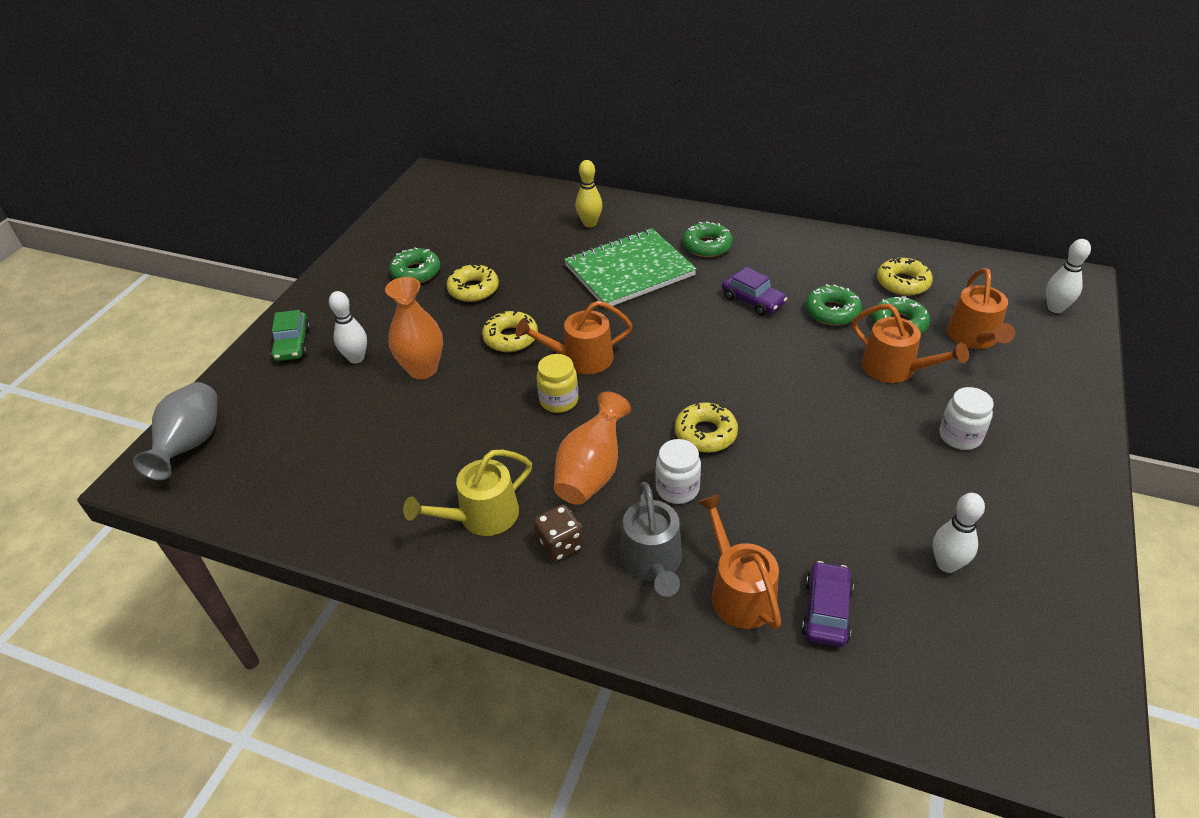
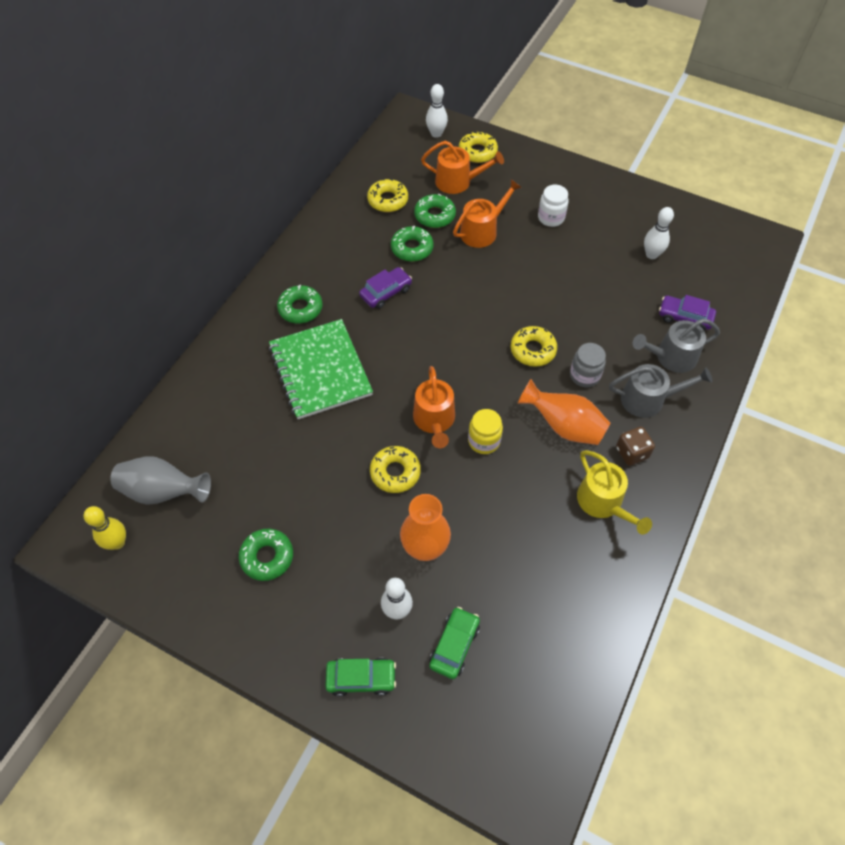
camera: 85 degrees left, 15 degrees up
grey vase [133,382,217,480] -> grey vase moved to [110,457,211,504]
yellow donut [446,263,499,302] -> yellow donut moved to [459,132,498,163]
yellow bowling pin [576,160,603,227] -> yellow bowling pin moved to [84,506,126,550]
white jar [655,439,701,504] -> grey jar [570,343,606,387]
orange watering can [698,494,781,629] -> grey watering can [633,319,720,373]
none -> green car [429,607,480,679]

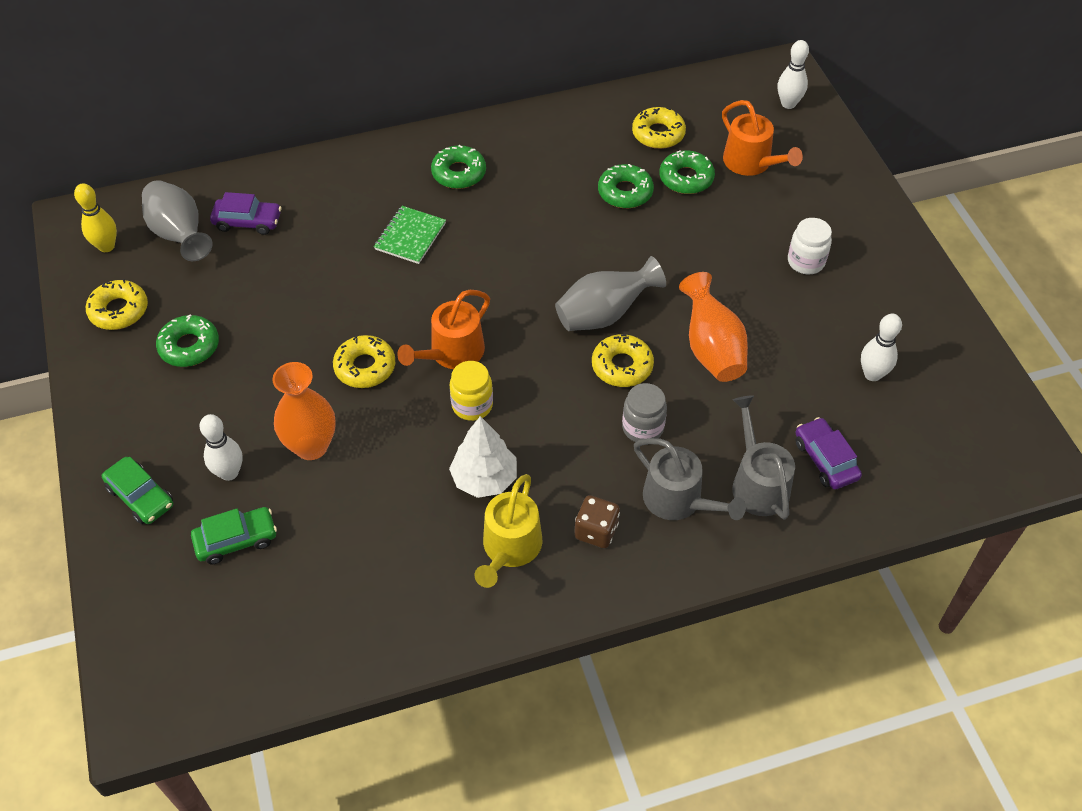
camera: 45 degrees right, 5 degrees down
green notebook [269,319,373,419] -> green notebook [374,206,446,264], size x0.53
purple car [359,267,412,309] -> purple car moved to [210,192,282,235]
orange watering can [453,179,522,248] -> none
yellow donut [459,132,498,163] -> yellow donut moved to [86,279,148,330]
orange vase [518,379,610,445] -> orange vase moved to [679,272,748,382]
grey watering can [633,319,720,373] -> grey watering can turned 45 degrees clockwise [732,395,795,519]
none -> white tree [449,416,517,498]
none -> grey vase [555,256,666,331]

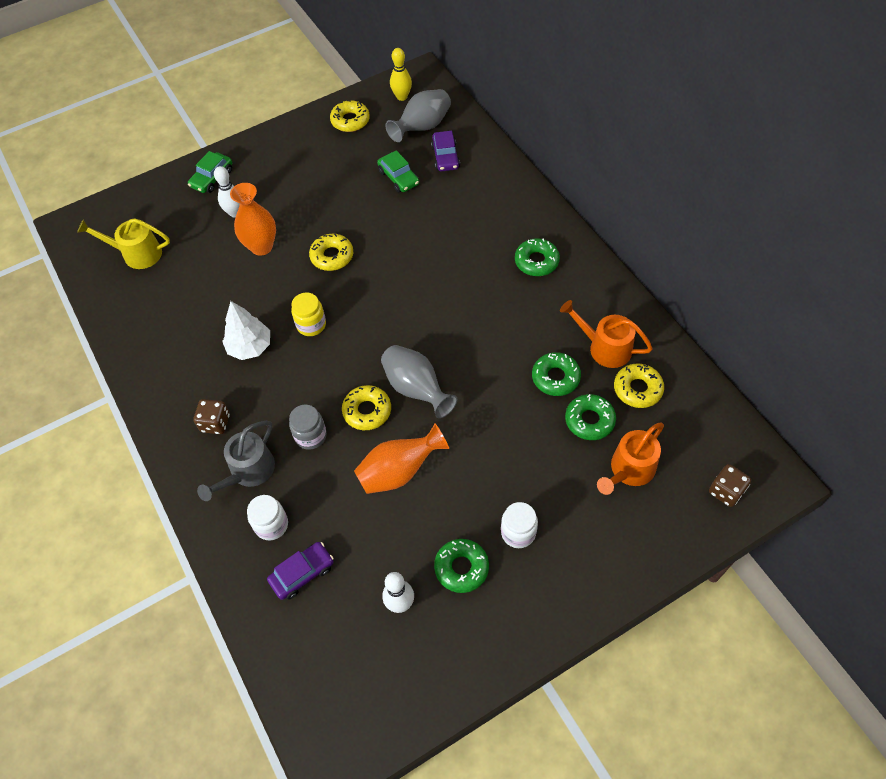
camera: 80 degrees right, 5 degrees up
green donut [156,314,219,367] -> green donut moved to [434,539,489,593]
green car [191,507,277,564] -> green car moved to [377,150,419,193]
green notebook [374,206,446,264] -> none
orange watering can [397,290,490,369] -> orange watering can moved to [560,300,653,368]
yellow watering can [475,474,542,588] -> yellow watering can moved to [77,218,170,269]
grey watering can [732,395,795,519] -> white jar [247,495,288,540]
white bowling pin [778,40,809,109] -> brown dice [709,464,751,507]

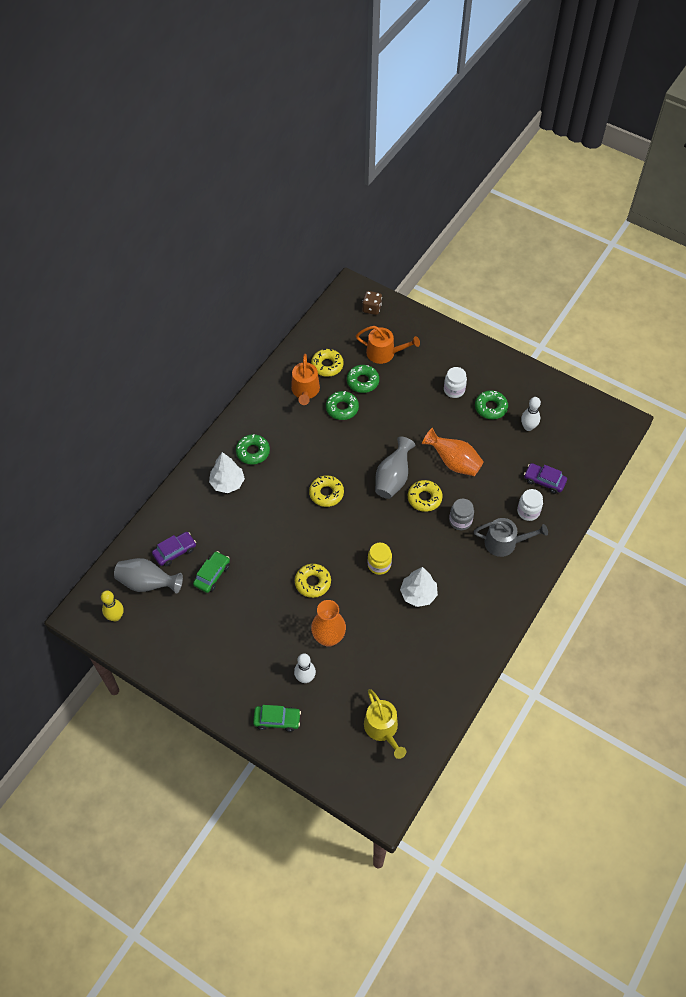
camera: 120 degrees left, 0 degrees up
brown dice [194,399,230,434] -> none
yellow donut [330,100,370,132] -> yellow donut moved to [309,475,344,507]
none -> white tree [209,452,245,493]

